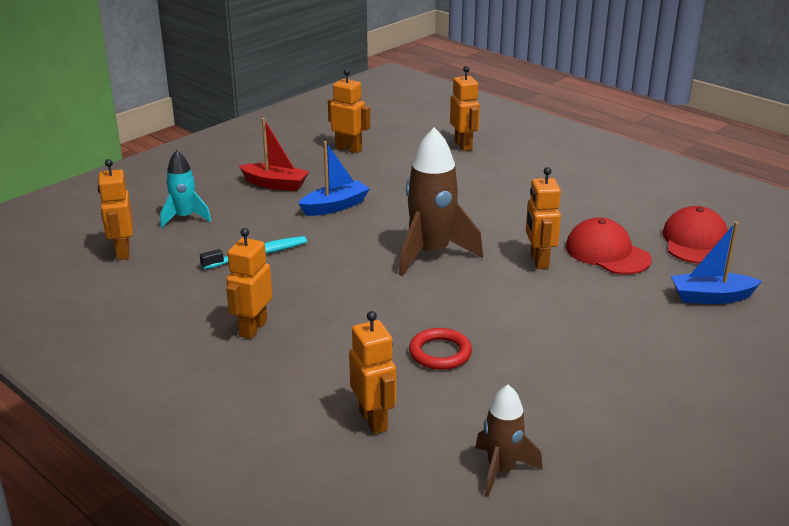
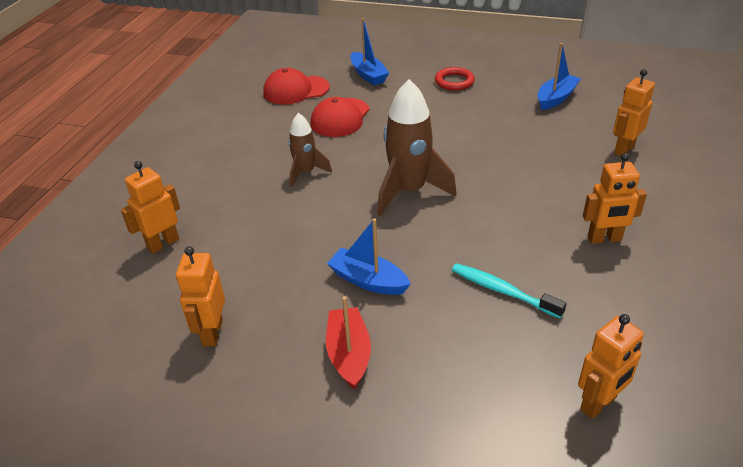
camera: 115 degrees left, 10 degrees up
turquoise rocket [160,150,211,228] -> none
red ring [409,328,472,370] -> red ring moved to [435,67,475,91]
brown rocket [475,385,543,497] -> brown rocket moved to [288,113,332,187]
orange robot [526,167,561,269] -> none
none -> blue boat [538,43,581,110]

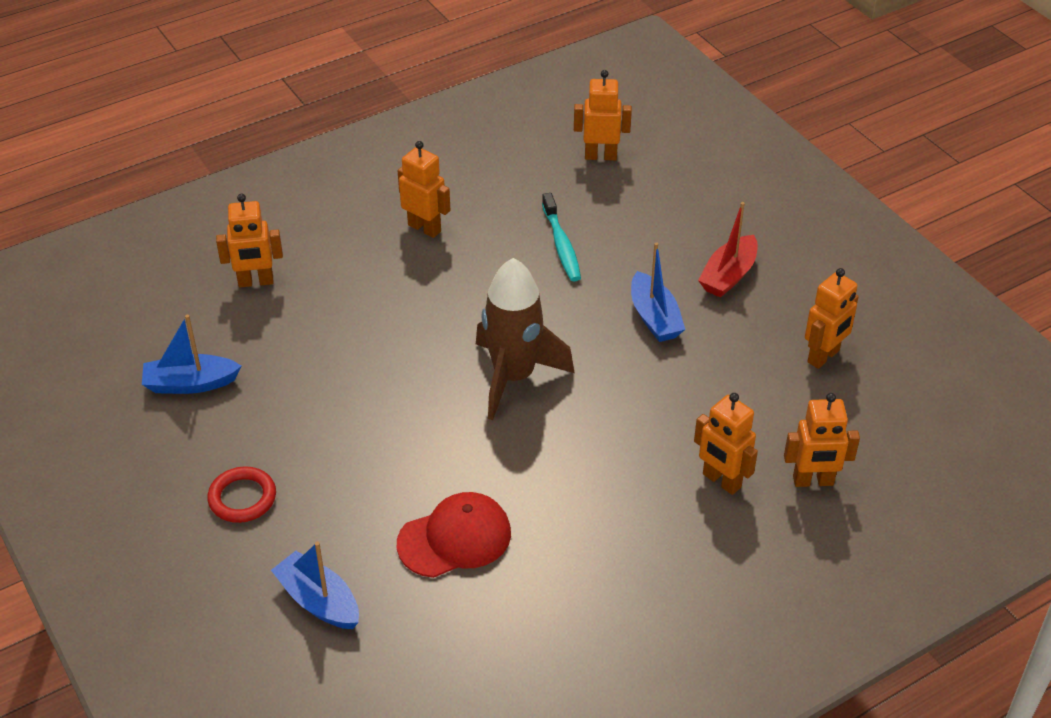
camera: 140 degrees left, 5 degrees up
red cap [263,68,330,105] -> none
brown rocket [288,113,332,187] -> none
blue boat [350,18,389,85] -> blue boat turned 60 degrees counterclockwise [271,542,359,629]
none -> orange robot [694,393,758,495]

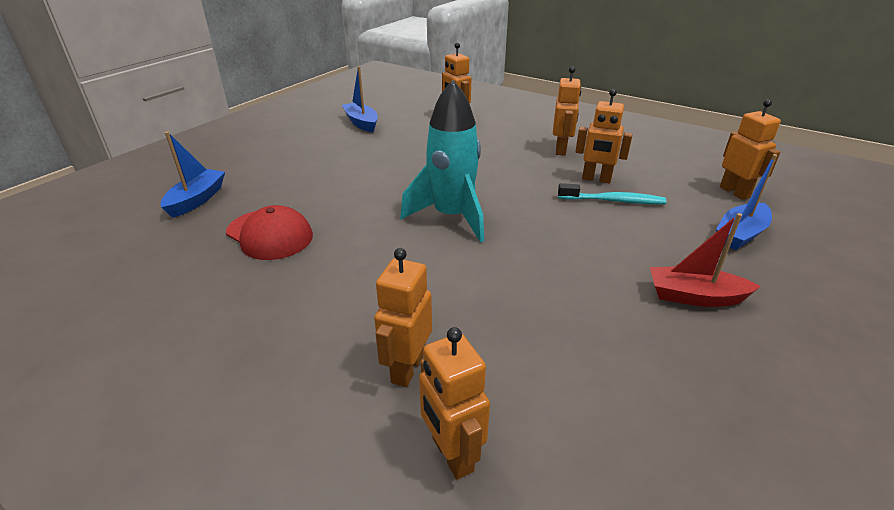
camera: 65 degrees right, 10 degrees down
red ring [207,467,276,523] -> none
brown rocket [476,258,574,420] -> turquoise rocket [400,80,484,242]
turquoise toothbrush [542,193,581,281] -> turquoise toothbrush turned 135 degrees counterclockwise [558,183,666,204]
blue boat [631,242,686,342] -> blue boat moved to [716,154,777,250]
orange robot [805,268,859,369] -> orange robot moved to [575,89,633,183]

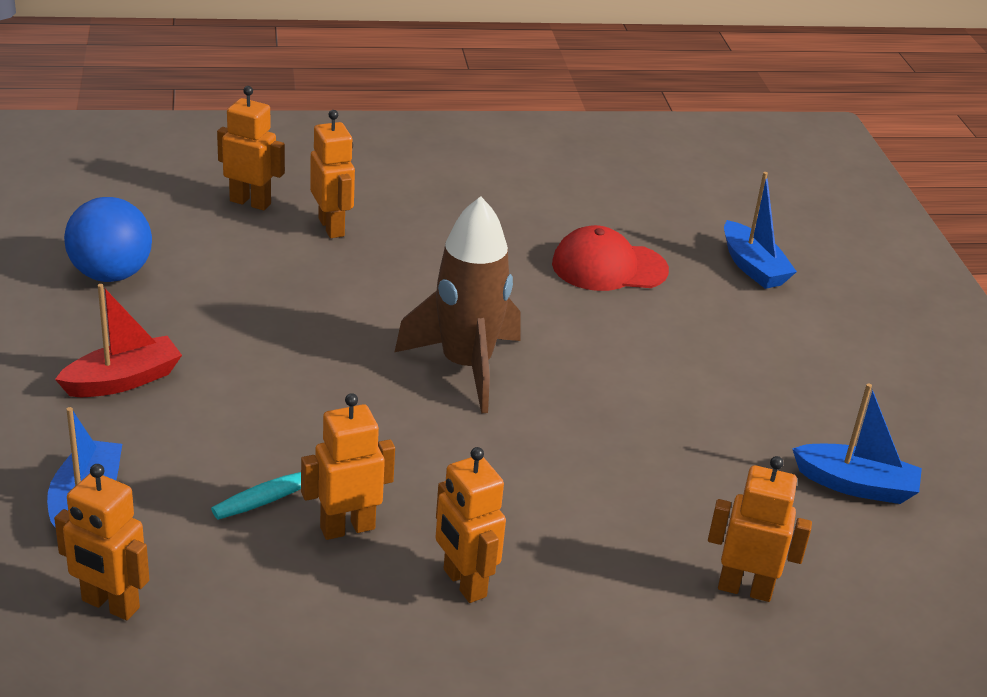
camera: 135 degrees right, 0 degrees up
turquoise rocket [400,80,484,242] -> brown rocket [394,196,521,414]
none -> blue ball [64,197,152,282]

